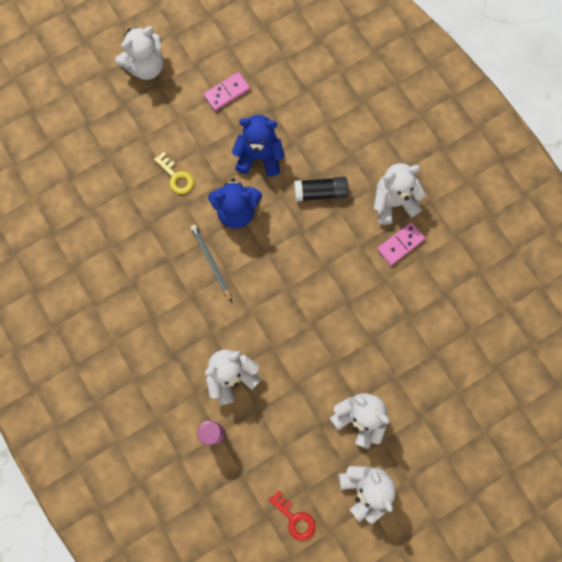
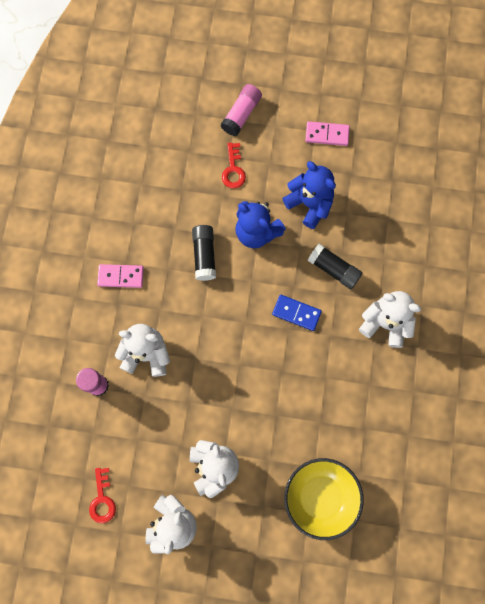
camera: 40 degrees right, 0 degrees up
white teddy bear [116,26,163,80] -> none
yellow key [154,152,194,194] -> red key [222,143,246,188]
grey pencil [190,224,232,302] -> black glue stick [192,225,216,281]
pink domino [377,222,425,265] -> pink domino moved to [97,264,144,288]
none -> pink glue stick [221,84,262,136]
none -> blue domino [272,295,322,331]
none -> yellow bowl [284,458,364,540]

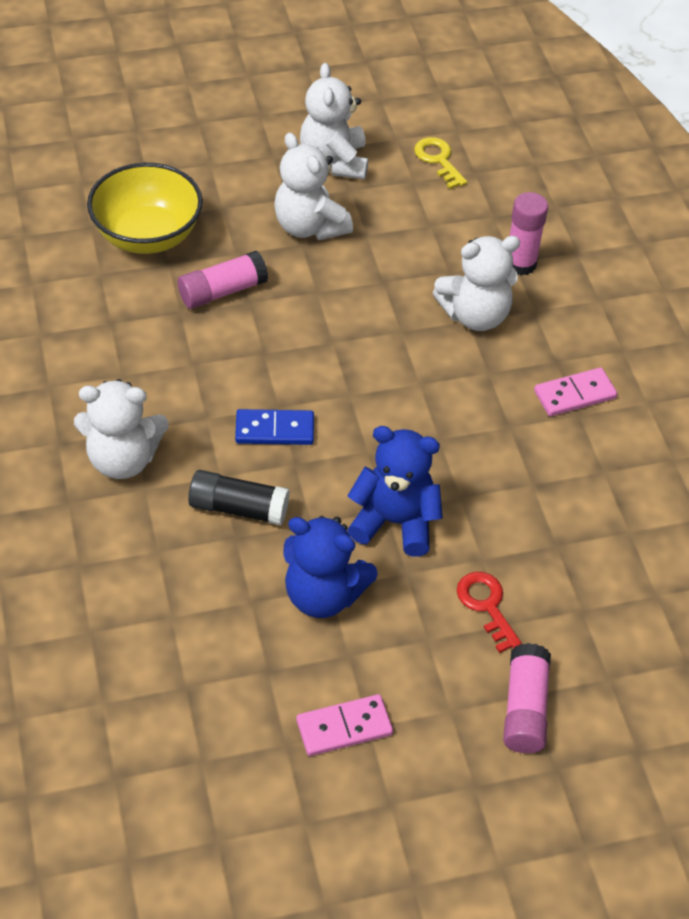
camera: 155 degrees right, 25 degrees down
red key [89,468,116,523] -> yellow key [414,137,467,189]
black glue stick [192,225,216,281] -> none
none -> pink glue stick [178,251,268,309]

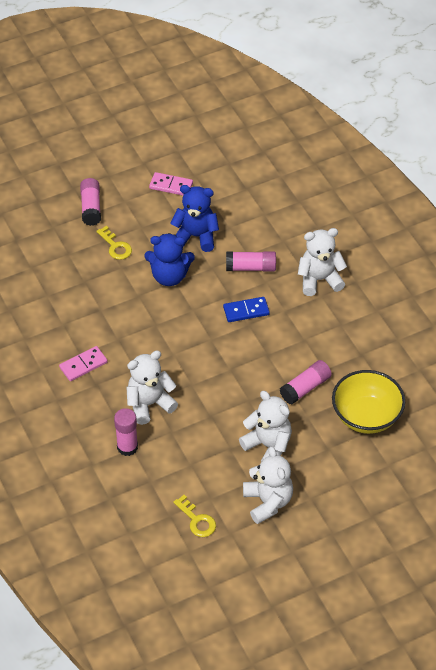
camera: 170 degrees right, 0 degrees up
black glue stick [188,470,290,525] -> pink glue stick [226,251,276,272]
pink domino [296,694,393,756] -> pink domino turned 45 degrees clockwise [149,172,193,196]
red key [457,572,522,653] -> yellow key [96,226,132,260]

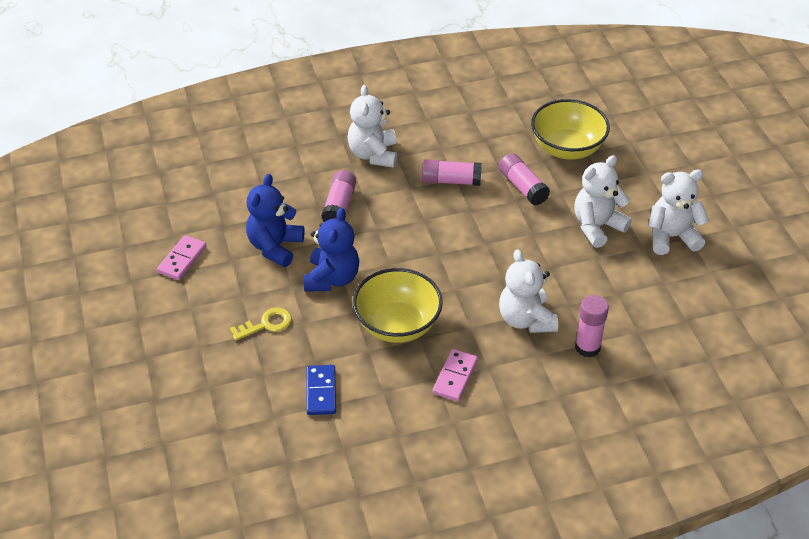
camera: 80 degrees left, 5 degrees down
pink domino [59,346,108,381] -> pink domino turned 45 degrees clockwise [433,349,478,401]
pink glue stick [80,178,101,226] -> pink glue stick moved to [422,159,482,186]
yellow key [173,495,216,537] -> none
blue domino [223,297,270,322] -> blue domino moved to [307,365,336,415]
none -> yellow bowl [353,268,443,343]

